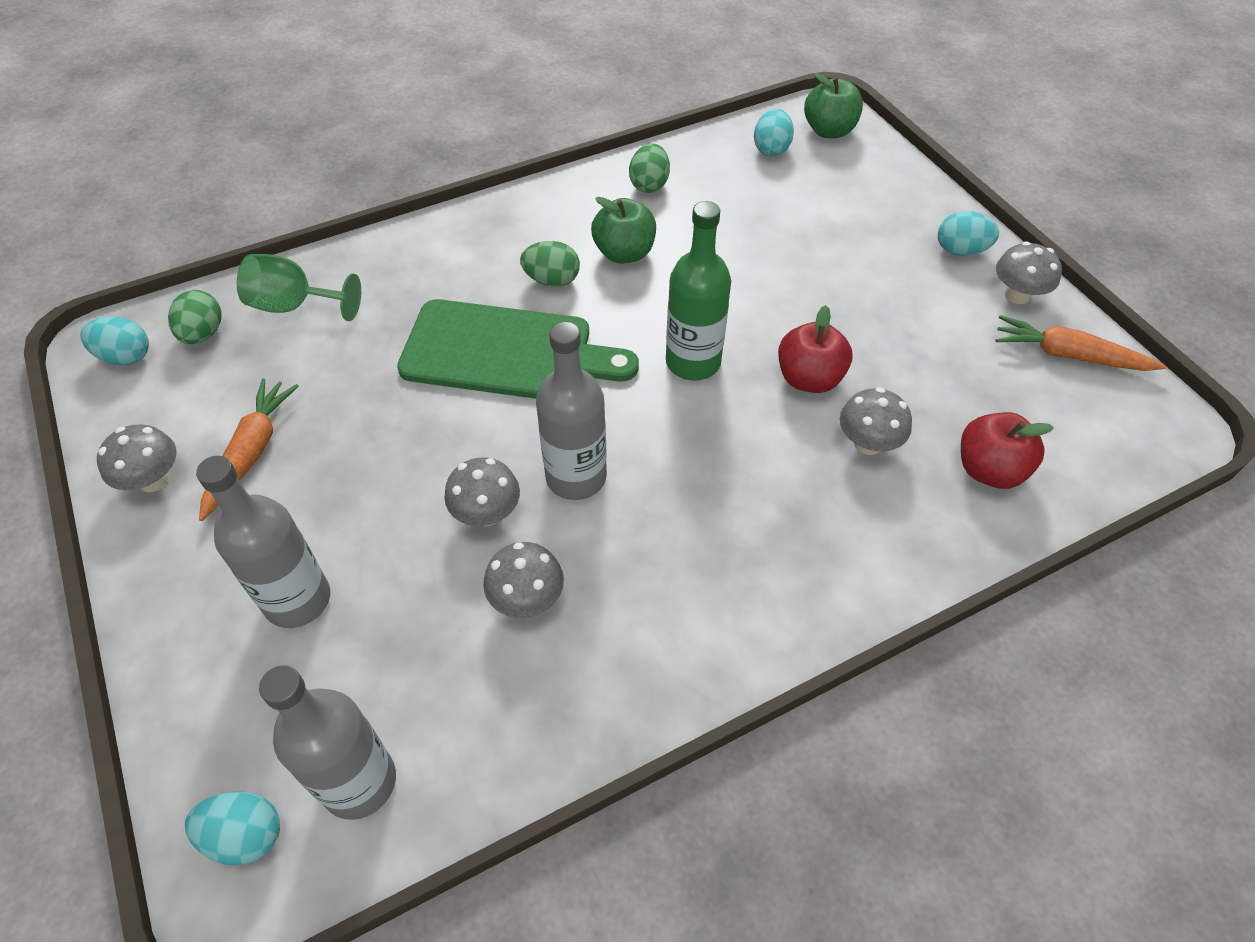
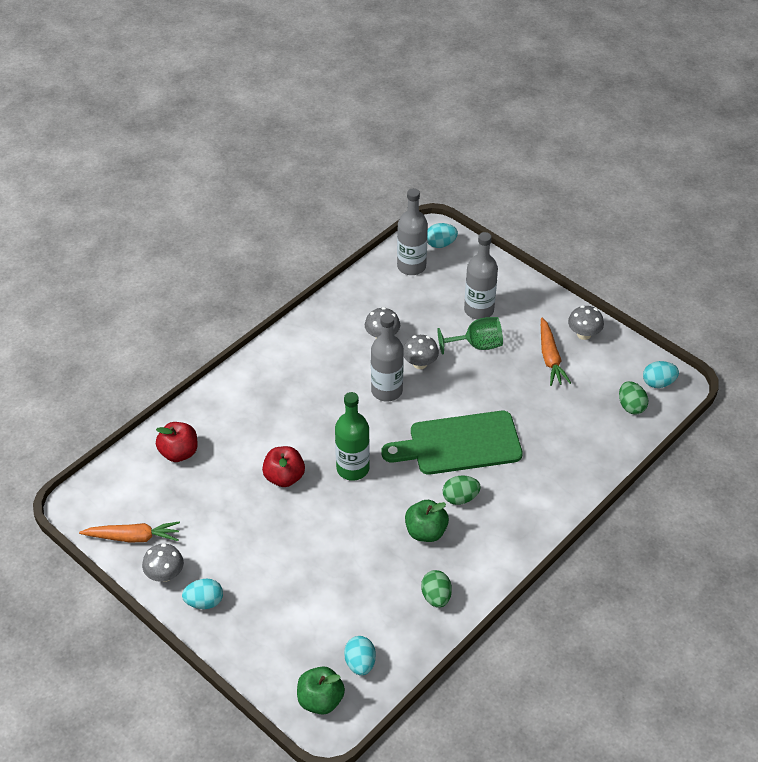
camera: 160 degrees right, 5 degrees down
green goblet [237,254,361,321] -> green goblet moved to [437,317,503,355]
grey mushroom [840,387,912,455] -> none

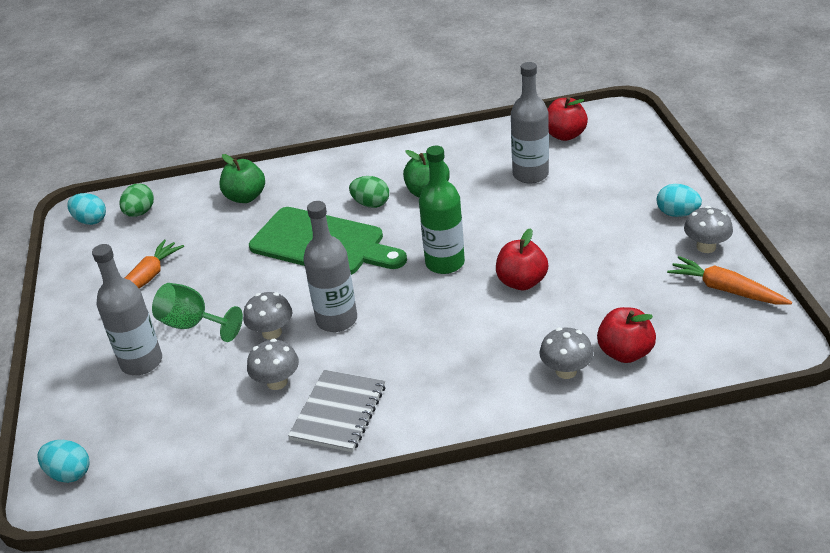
camera: 140 degrees left, 10 degrees down
green apple [297,666,345,715] -> green apple moved to [219,154,265,203]
turquoise egg [344,636,376,675] -> red apple [548,97,588,141]
grey bottle [397,188,428,275] -> grey bottle moved to [511,62,549,183]
green egg [421,570,452,608] -> none
grey mushroom [568,305,604,340] -> grey mushroom moved to [539,327,593,379]
none -> grey notebook [288,370,385,452]

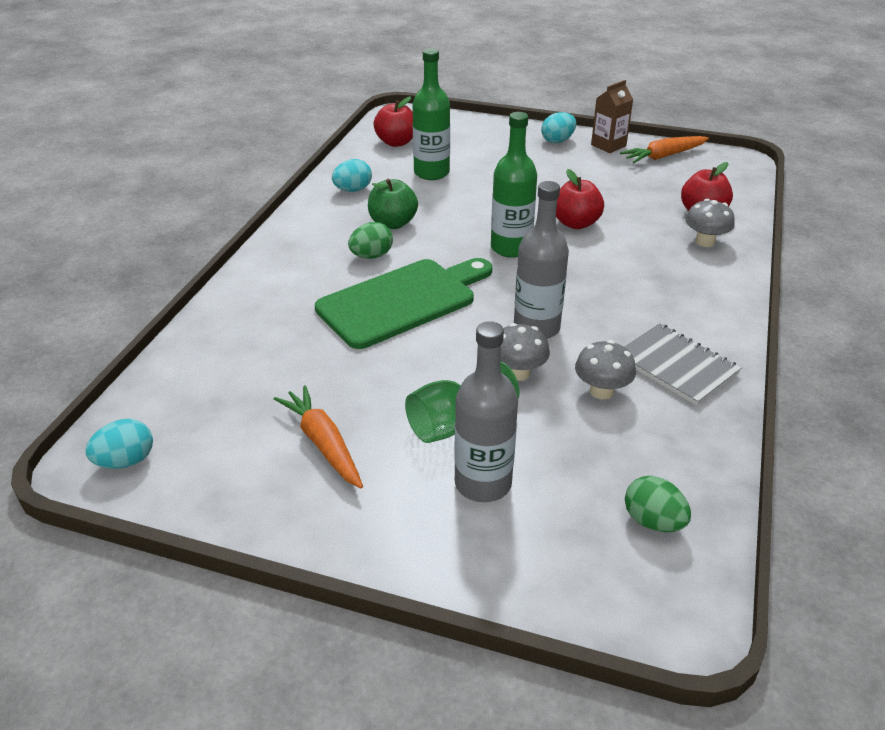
camera: 65 degrees left, 0 degrees up
turquoise egg [37,440,90,483] -> turquoise egg moved to [332,159,372,192]
green egg [120,184,154,217] -> green egg moved to [625,476,691,532]
green apple [219,154,265,203] -> none
grey bottle [511,62,549,183] -> green bottle [412,48,450,180]
grey mushroom [684,206,733,253] -> brown carton [591,80,634,153]

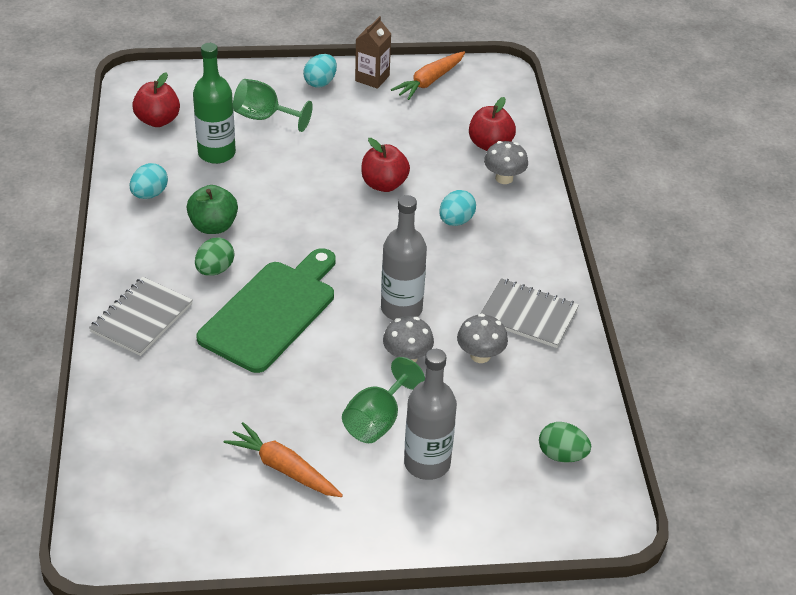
camera: 25 degrees left, 5 degrees up
turquoise egg [85,419,153,469] -> turquoise egg moved to [439,190,476,226]
green bottle [491,112,537,258] -> none
none -> grey notebook [89,277,193,356]
none -> green goblet [233,79,313,132]

